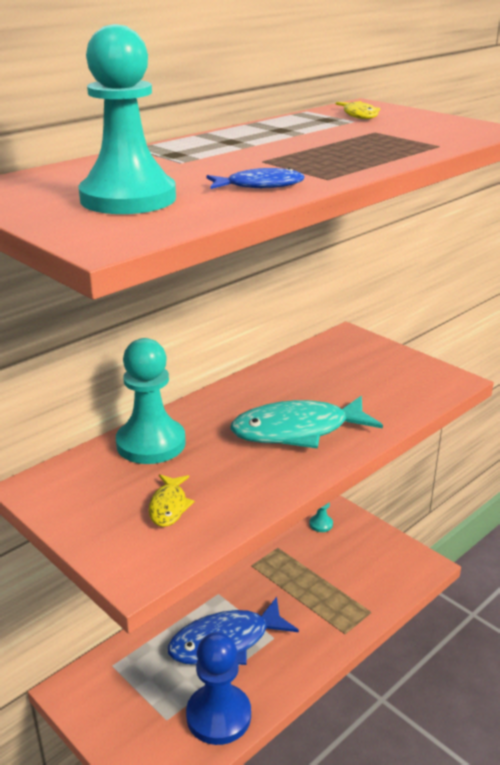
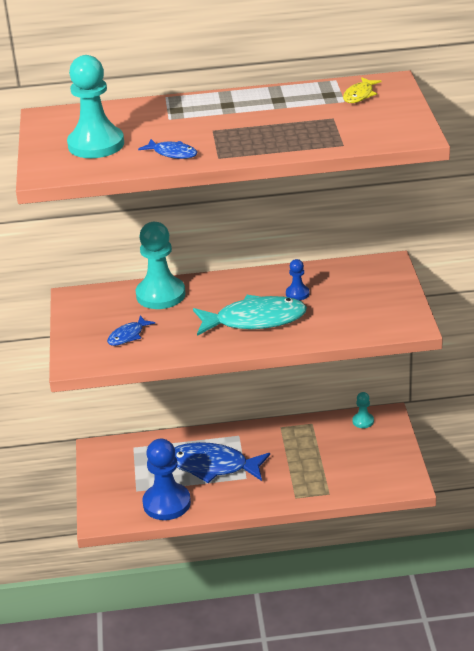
camera: 40 degrees right, 5 degrees up
yellow fish [149,474,195,527] -> blue fish [107,316,155,346]
turquoise fish [230,396,383,449] -> turquoise fish turned 150 degrees clockwise [193,295,307,336]
none -> blue pawn [286,259,310,300]

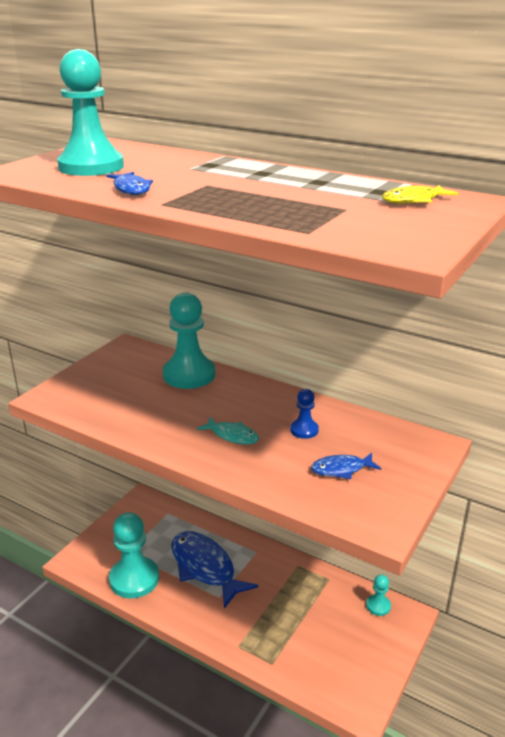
camera: 35 degrees right, 5 degrees down
blue fish [107,316,155,346] -> blue fish moved to [311,453,381,479]
blue pawn [143,439,191,520] -> turquoise pawn [109,512,159,598]
turquoise fish [193,295,307,336] -> turquoise fish [197,416,259,444], size x0.48

